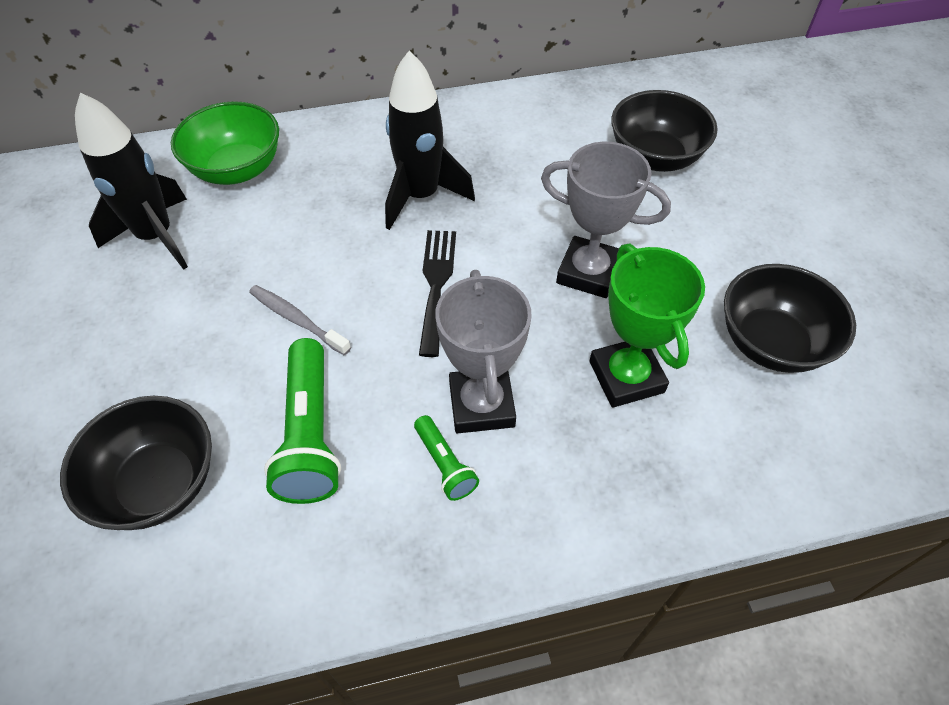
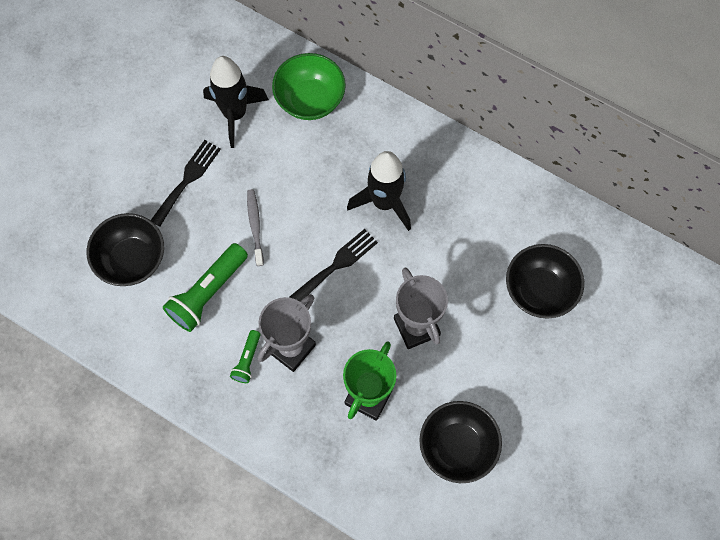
camera: 45 degrees right, 15 degrees up
none -> black fork [150,140,221,227]

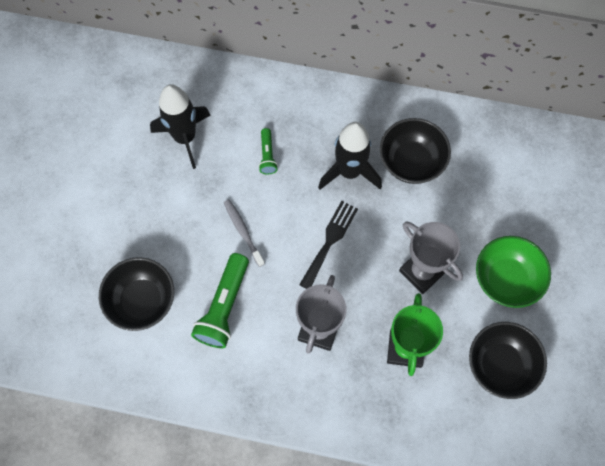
camera: 20 degrees left, 0 degrees up
black fork [150,140,221,227] -> none
green flashlight [230,330,261,383] -> green flashlight moved to [259,128,278,174]
green bowl [272,53,346,120] -> green bowl moved to [476,236,551,308]
black bowl [506,244,584,319] -> black bowl moved to [380,118,451,184]

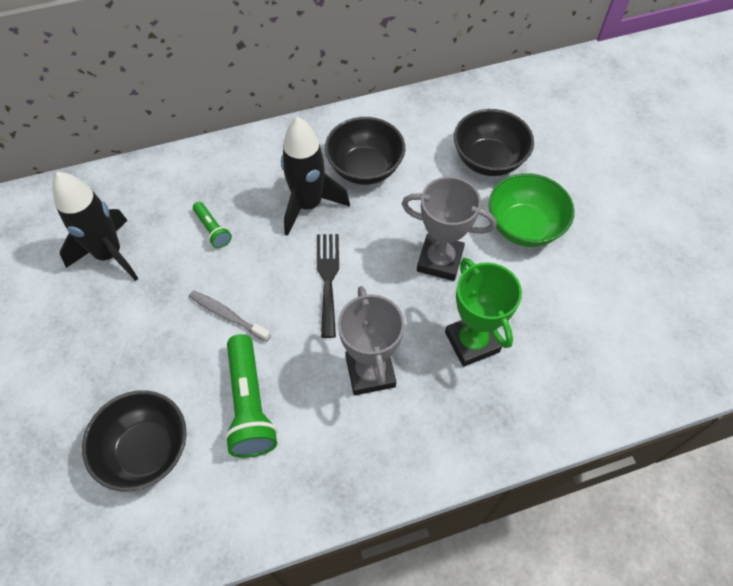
camera: 30 degrees left, 10 degrees down
black bowl [469,322,547,399] -> black bowl moved to [454,109,534,176]

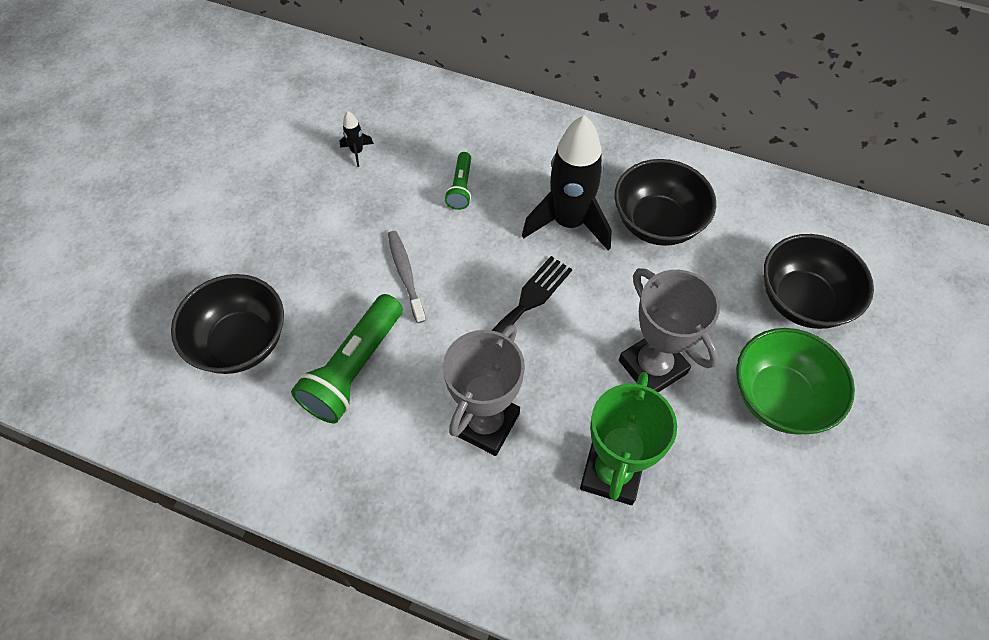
camera: 40 degrees right, 0 degrees up
black rocket [52,172,139,281] -> black rocket [340,111,374,167], size x0.40

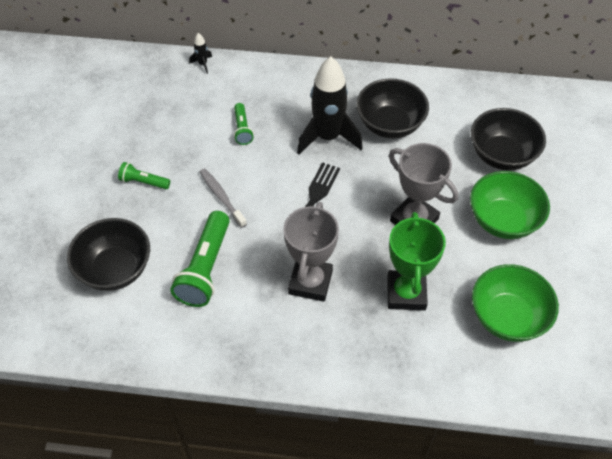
camera: 15 degrees left, 5 degrees down
black rocket [340,111,374,167] -> black rocket moved to [189,33,212,74]
none -> green flashlight [118,162,170,189]
none -> green bowl [472,264,559,342]

